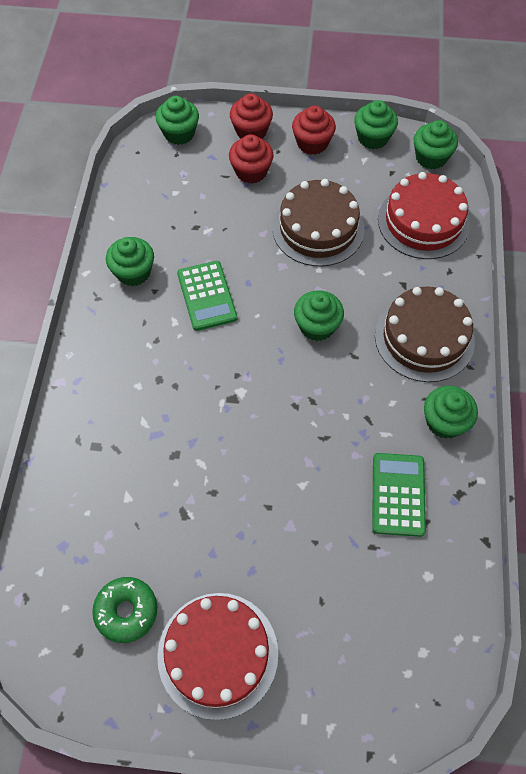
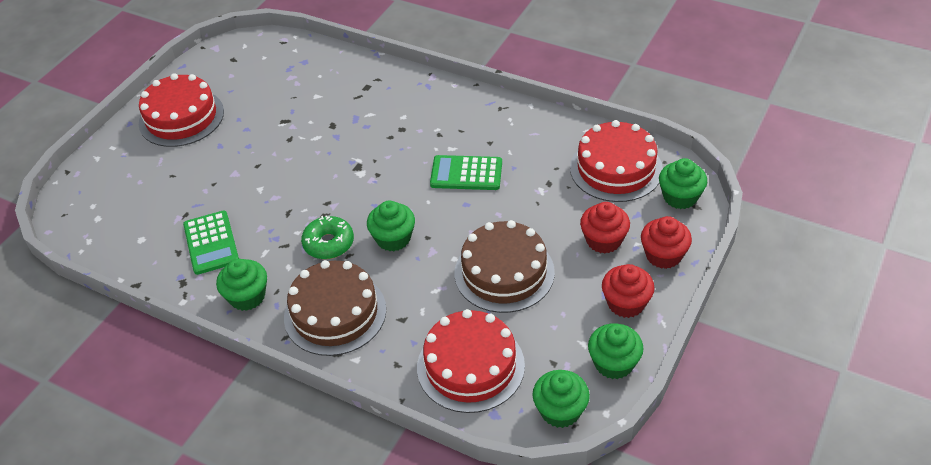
camera: 115 degrees right, 15 degrees down
green donut [92,577,157,643] -> green donut moved to [301,215,354,259]
green cupcake [106,237,154,286] -> none
green calculator [372,453,426,537] -> green calculator turned 45 degrees clockwise [183,211,239,275]
none -> red cake [570,120,663,202]

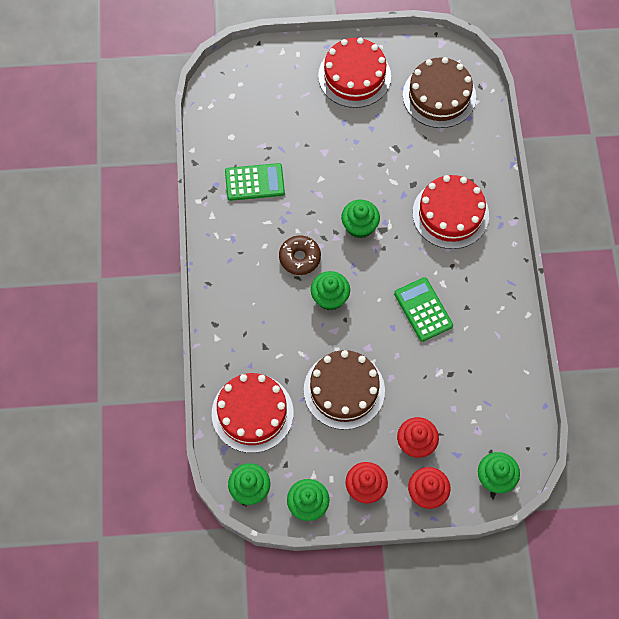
camera: 55 degrees right, 20 degrees up
green calculator [183,211,239,275] -> green calculator turned 135 degrees counterclockwise [225,163,285,201]
green cupcake [216,259,267,311] -> green cupcake moved to [341,200,380,238]
brown cake [284,260,386,356] -> brown cake moved to [403,57,476,128]
green donut [301,215,354,259] -> brown donut [279,235,321,275]
red cake [570,120,663,202] -> red cake moved to [413,175,489,249]

